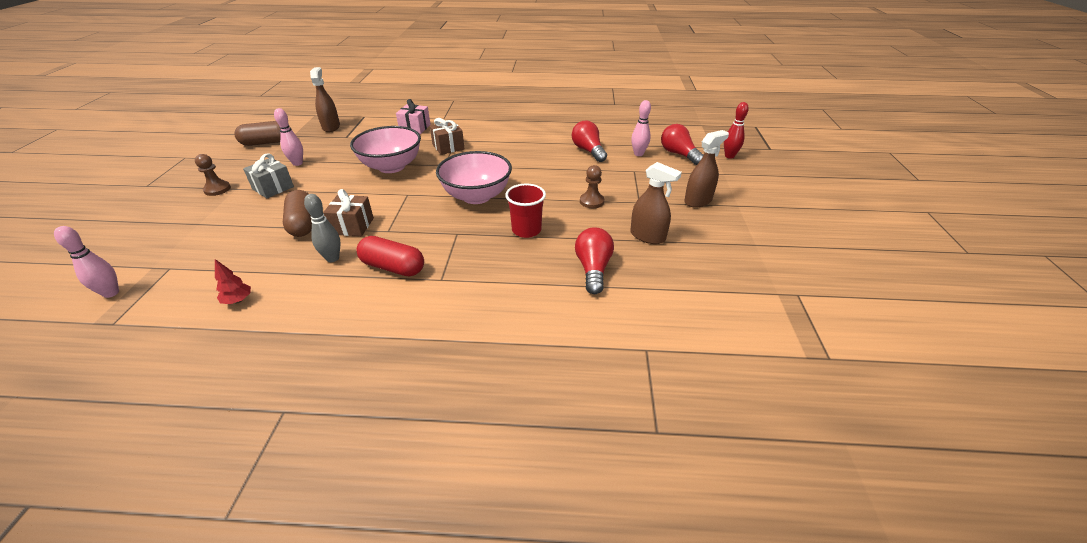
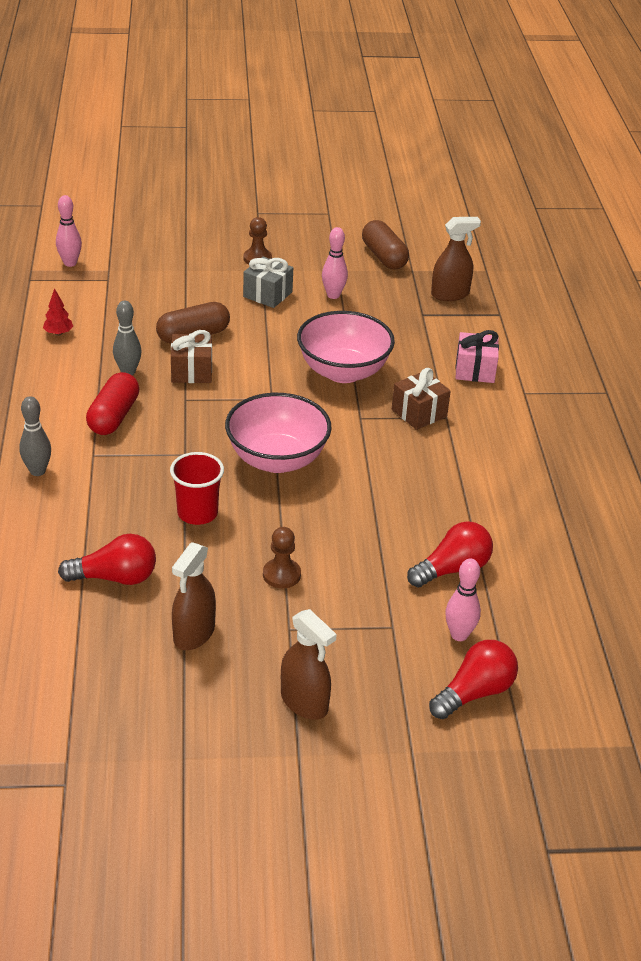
camera: 80 degrees right, 0 degrees up
red bowling pin [724,102,749,159] -> none
none -> grey bowling pin [19,396,51,476]

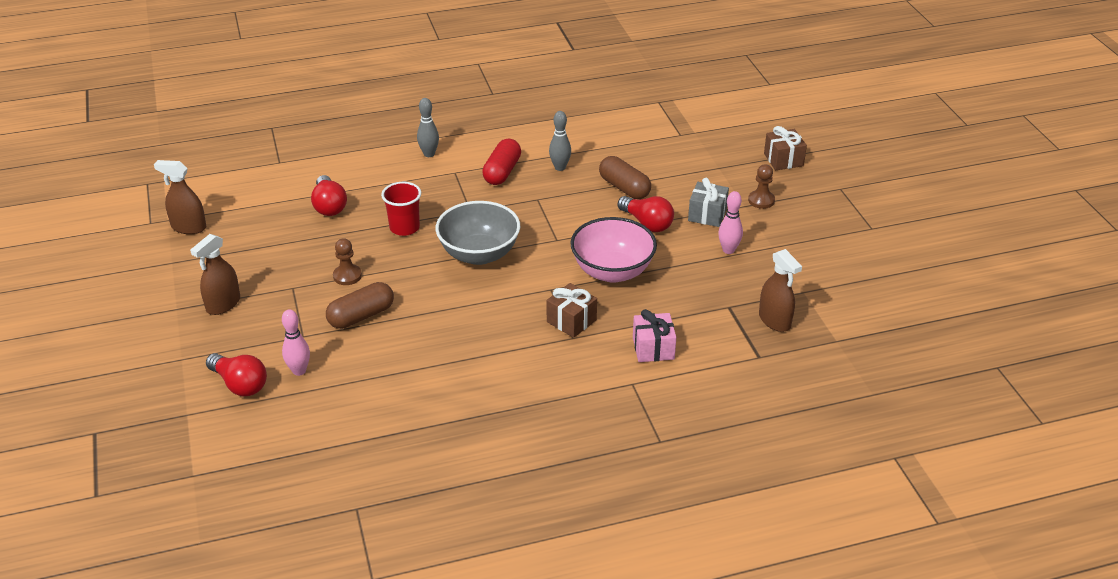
camera: 80 degrees right, 0 degrees up
red tree [43,288,73,336] -> none
pink bowling pin [56,195,82,267] -> none
red capsule [86,372,139,435] -> red capsule turned 75 degrees counterclockwise [482,139,521,185]
brown gift [171,330,212,383] -> brown gift moved to [764,126,807,170]
brown spray bottle [172,542,216,650] -> brown spray bottle moved to [154,160,206,234]
pink bowl [225,393,332,473] -> grey bowl [435,201,520,265]
brown capsule [362,220,409,269] -> brown capsule moved to [326,282,394,329]
red light bulb [407,521,493,587] -> red light bulb moved to [618,196,674,232]

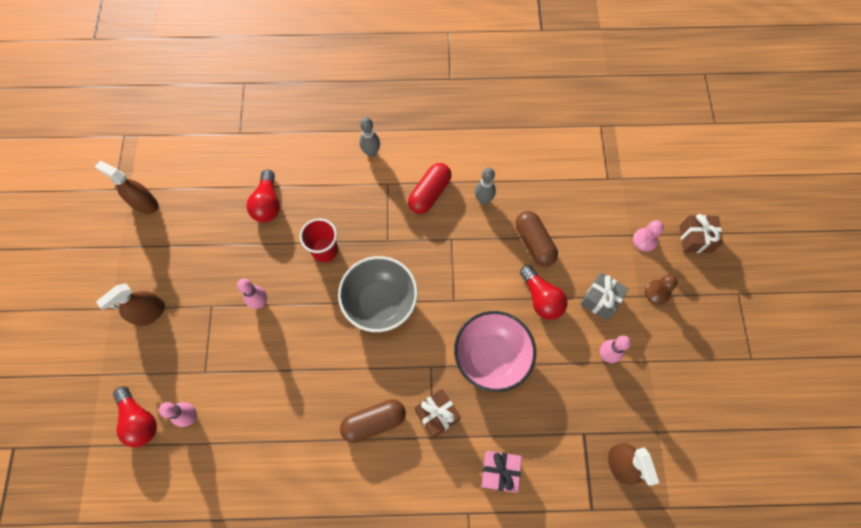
camera: 15 degrees right, 30 degrees up
brown capsule [326,282,394,329] -> brown capsule moved to [340,399,406,443]
brown pawn [333,238,362,285] -> pink bowling pin [237,278,267,309]
none -> pink pawn [633,220,664,252]

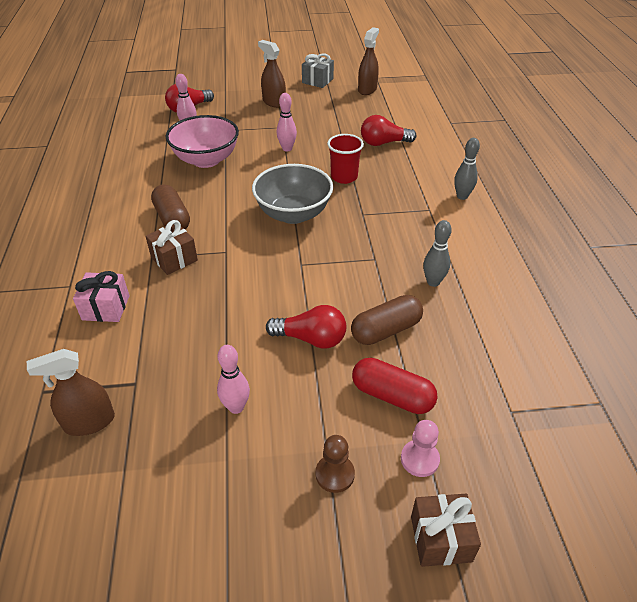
camera: 85 degrees right, 25 degrees down
red capsule [408,163,452,214] -> red capsule moved to [352,358,438,414]
pink bowl [454,311,536,392] -> pink bowl moved to [166,115,239,168]
red light bulb [520,265,567,320] -> red light bulb turned 135 degrees counterclockwise [266,305,346,349]
grey gift [580,273,628,320] -> grey gift moved to [302,54,334,88]

